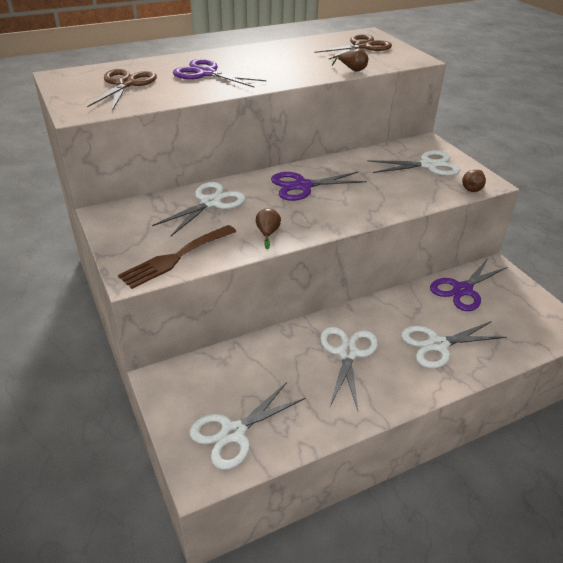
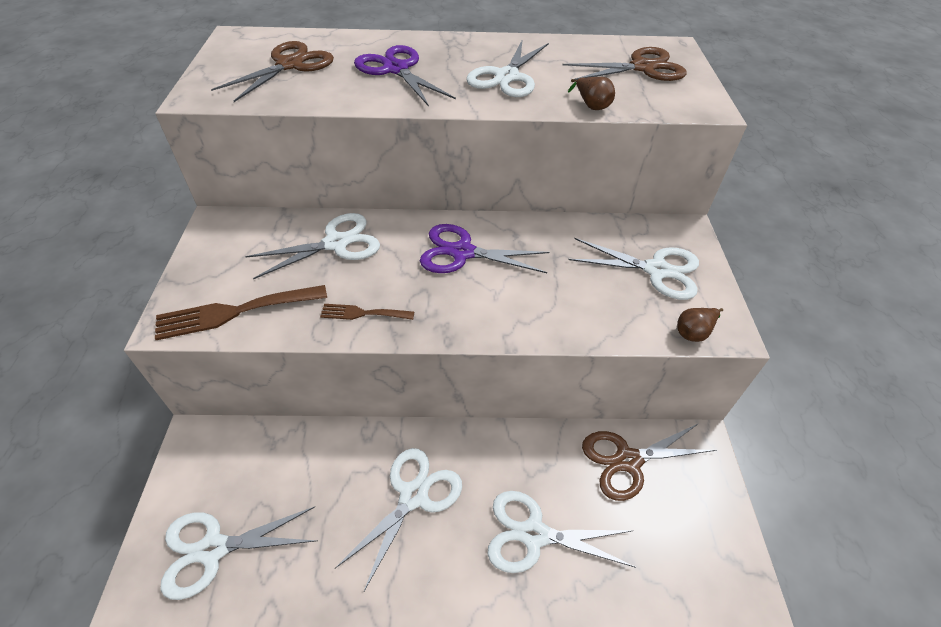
camera: 25 degrees right, 10 degrees up
brown pear [256,208,281,250] -> brown fork [320,304,414,320]
purple scissors [430,260,507,311] -> brown scissors [582,423,716,501]
none -> white scissors [466,39,549,97]

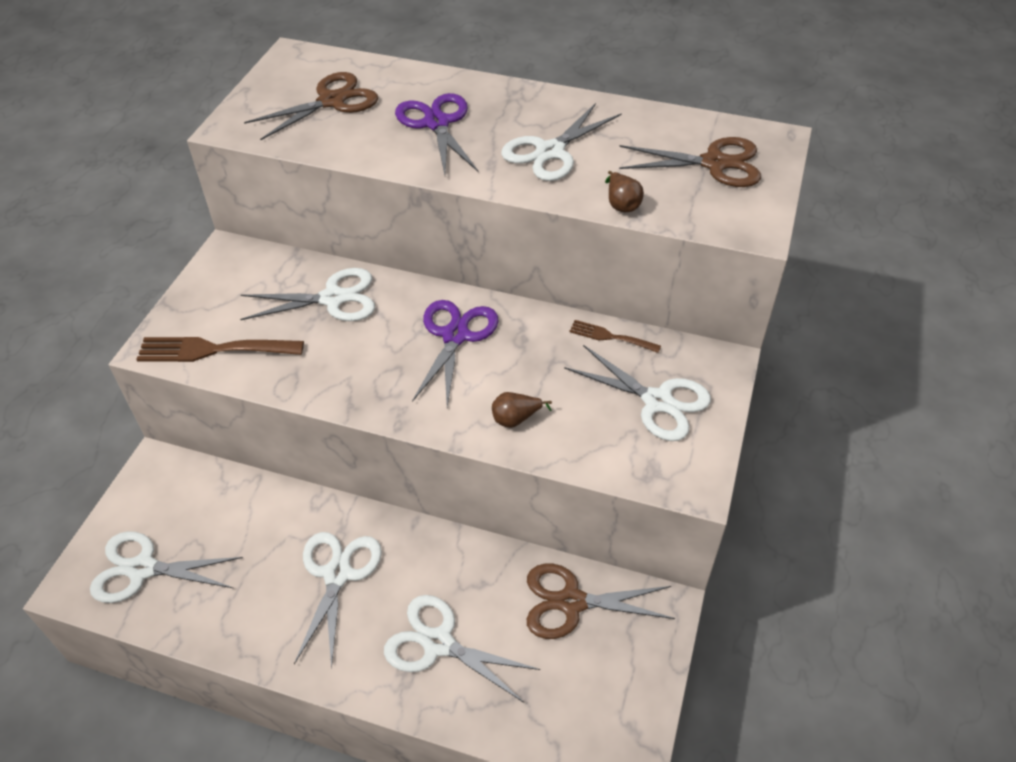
camera: 20 degrees right, 0 degrees up
brown fork [320,304,414,320] -> brown fork moved to [569,320,661,353]
white scissors [335,448,462,591] -> white scissors turned 45 degrees counterclockwise [294,532,382,669]
purple scissors [420,224,550,273] -> purple scissors turned 75 degrees clockwise [412,300,499,407]
brown pear [677,308,723,342] -> brown pear moved to [492,392,552,428]

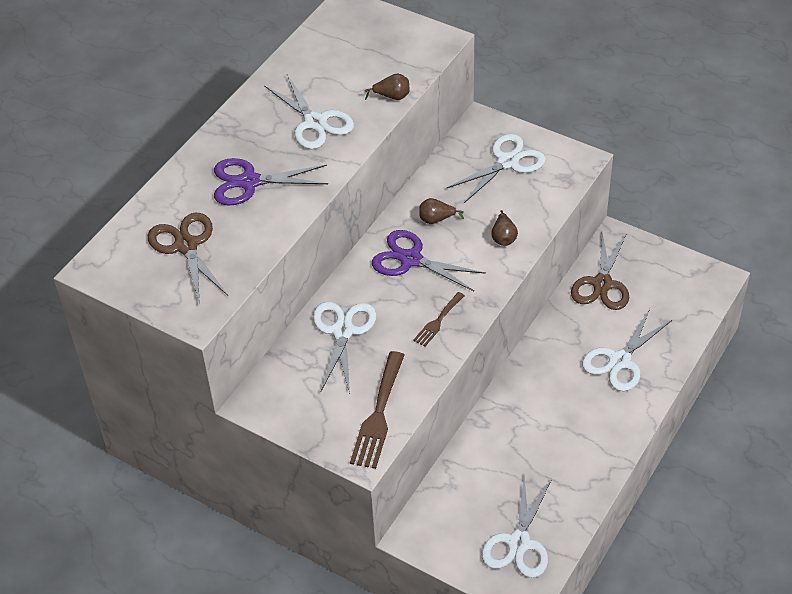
camera: 75 degrees left, 0 degrees up
white scissors [294,532,382,669] -> none
brown fork [569,320,661,353] -> brown fork moved to [413,292,465,347]
brown scissors [619,137,761,187] -> none
none -> brown pear [420,198,464,224]

